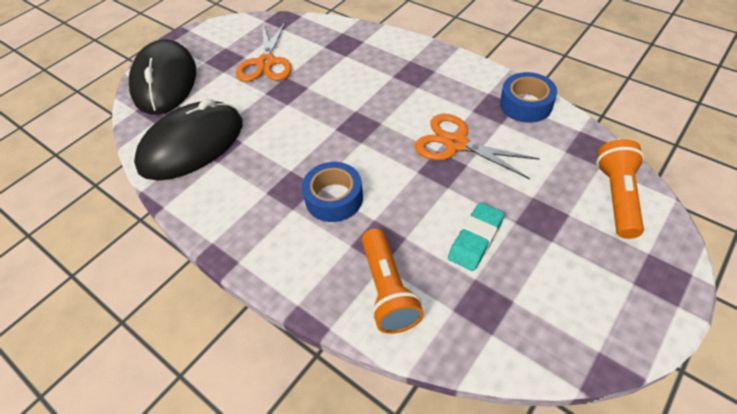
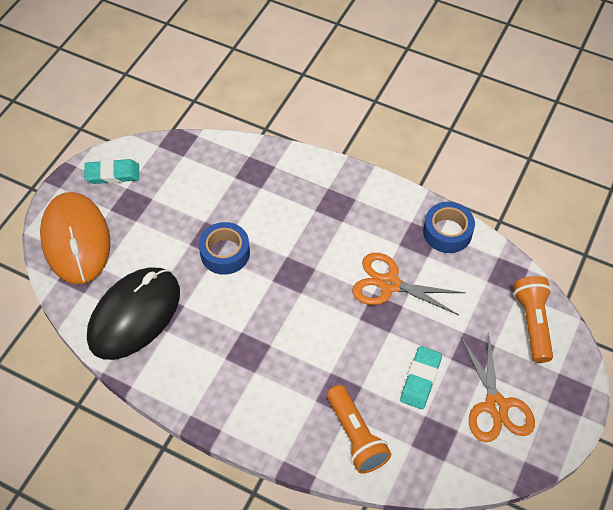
camera: 15 degrees left, 5 degrees up
black mouse [129,39,196,115] -> orange mouse [40,192,111,284]
orange scissors [236,22,292,82] -> orange scissors moved to [461,333,535,442]
blue tape [302,162,363,222] -> blue tape moved to [199,222,250,275]
none -> turquoise eraser [84,159,139,184]

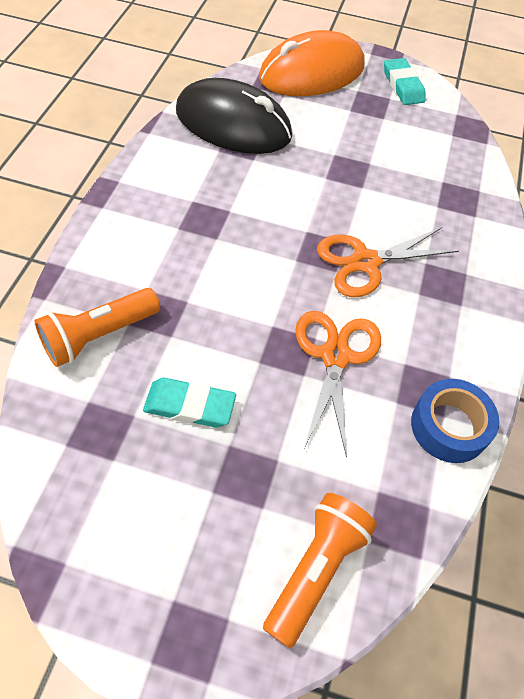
camera: 75 degrees right, 0 degrees up
blue tape [199,222,250,275] -> none
orange scissors [461,333,535,442] -> orange scissors moved to [317,227,459,297]
orange flashlight [513,276,553,363] -> orange flashlight turned 45 degrees counterclockwise [263,493,377,648]

